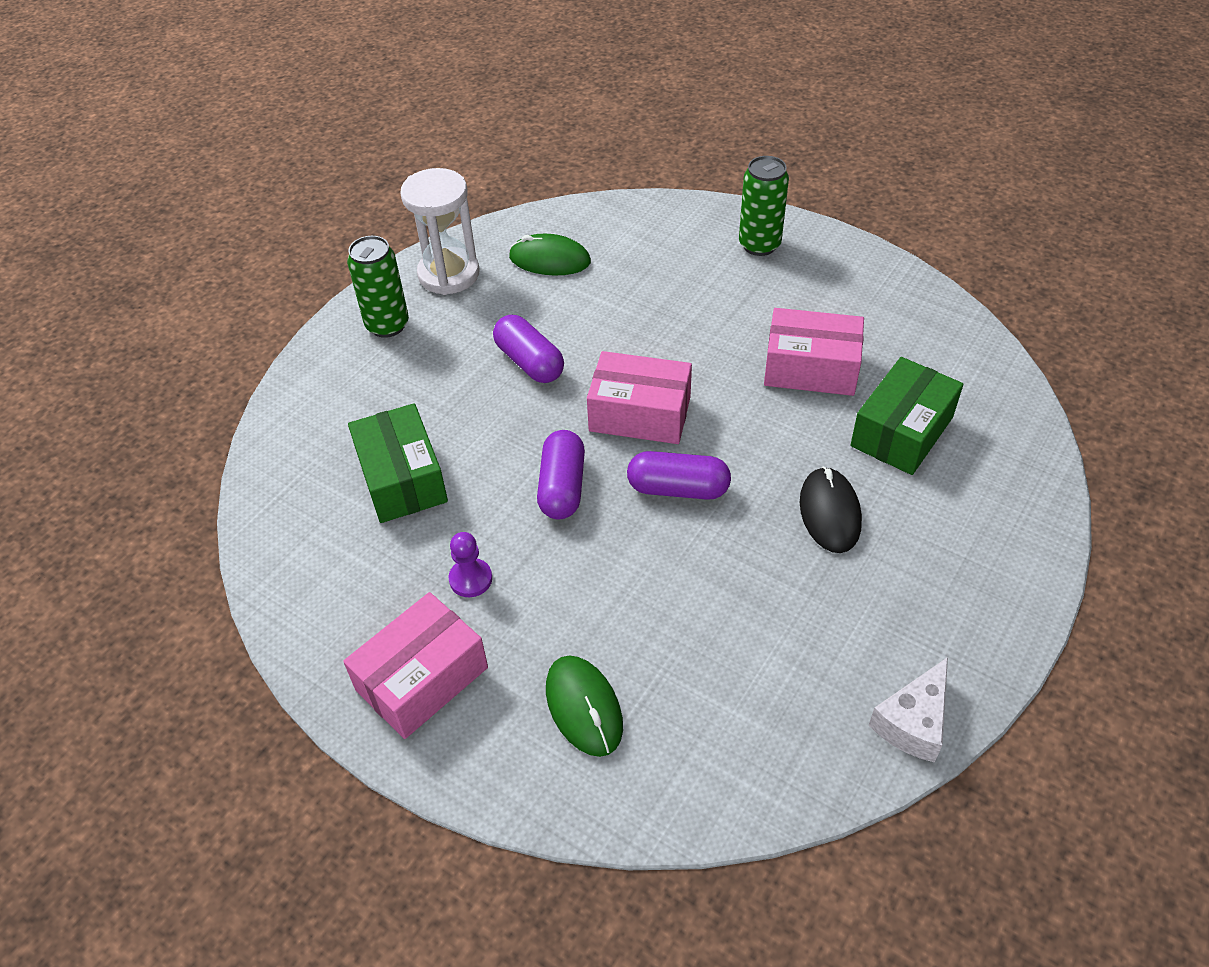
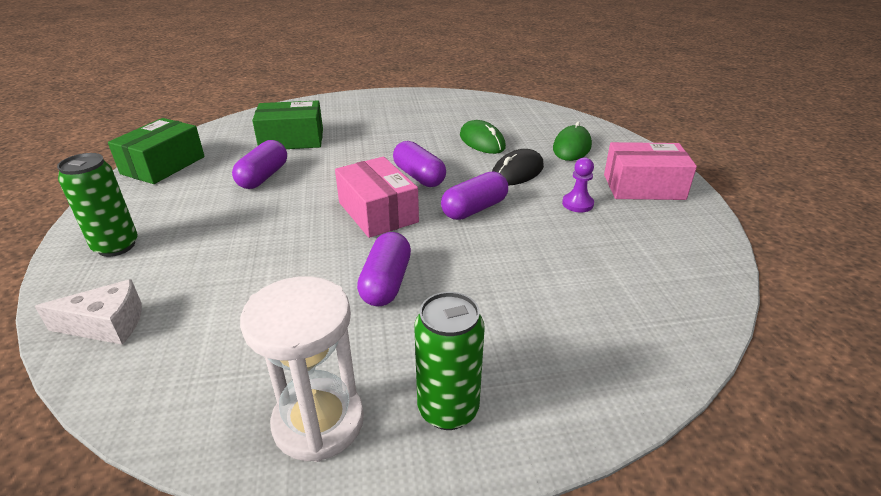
camera: 135 degrees left, 15 degrees down
green box [348,403,448,523] -> green box moved to [108,118,205,184]
green mouse [509,234,591,276] -> green mouse moved to [460,120,506,154]
pink box [764,308,864,396] -> purple capsule [232,140,287,189]
black mouse [800,467,862,553] -> black mouse moved to [492,149,544,185]
white cheese [869,657,948,762] -> white cheese moved to [34,279,142,345]

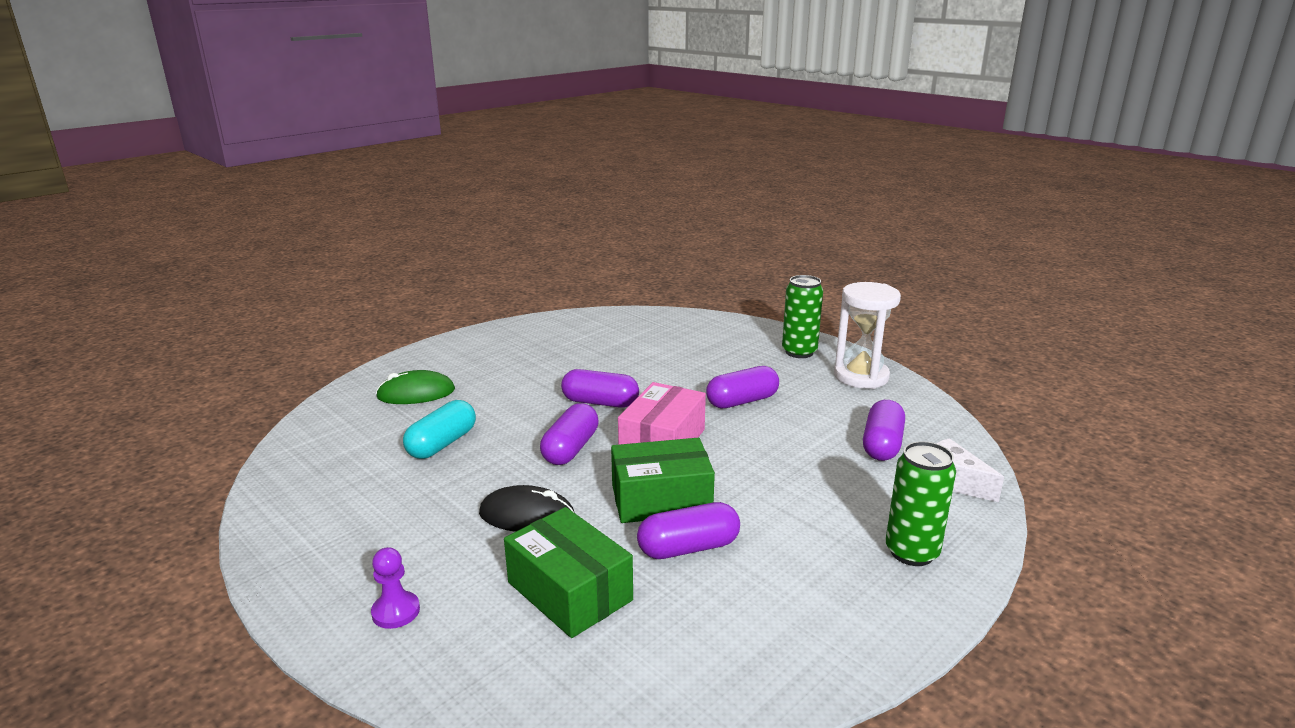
camera: 125 degrees left, 10 degrees down
green box [108,118,205,184] -> green box moved to [611,438,715,523]
green mouse [460,120,506,154] -> turquoise capsule [403,400,476,459]
black mouse [492,149,544,185] -> black mouse moved to [479,485,575,532]
purple pawn [562,157,594,212] -> purple pawn moved to [371,547,420,629]
pink box [604,142,697,200] -> none
none -> purple capsule [863,400,905,461]

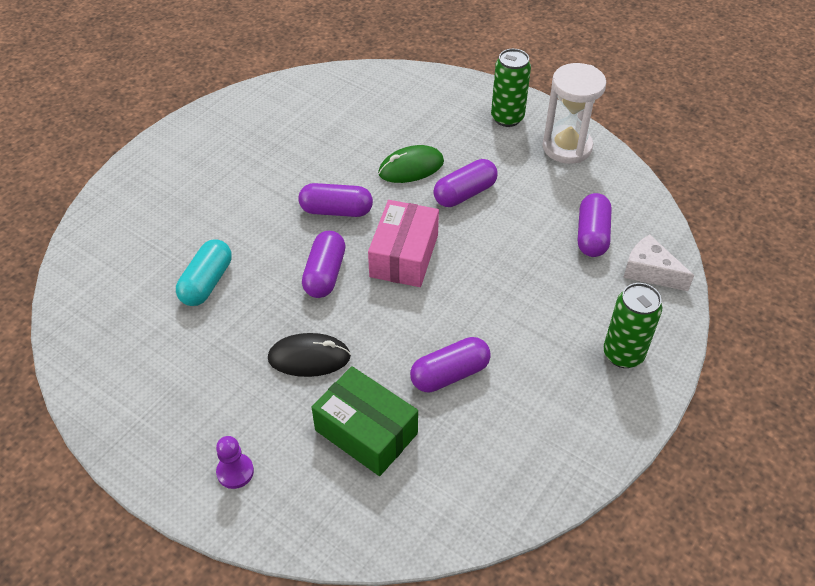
camera: 10 degrees left, 25 degrees up
green mouse [376,370,455,404] -> green mouse moved to [378,145,444,183]
green box [611,438,715,523] -> none

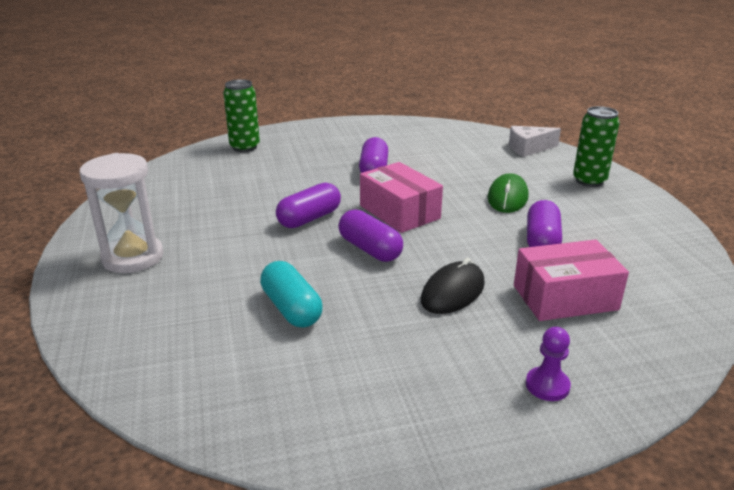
camera: 50 degrees left, 20 degrees down
green box [311,366,418,476] -> pink box [514,240,629,321]
green mouse [378,145,444,183] -> green mouse moved to [488,173,528,213]
green can [491,49,531,127] -> green can moved to [223,79,260,152]
white hourglass [542,63,606,164] -> white hourglass moved to [80,153,163,273]
purple capsule [578,193,612,257] -> none

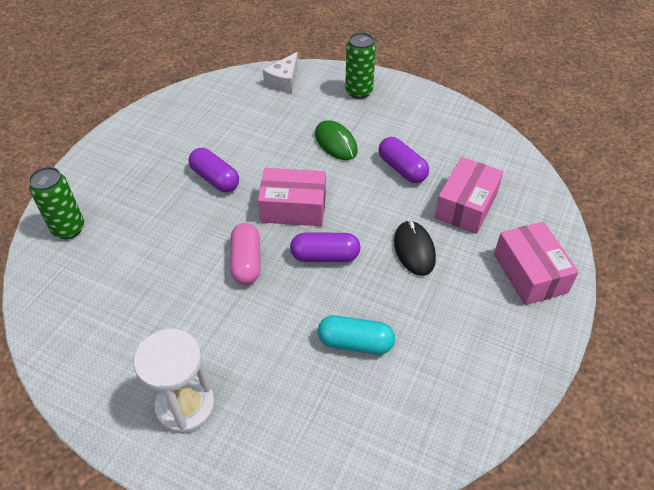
camera: 50 degrees left, 20 degrees up
purple capsule [276,182,341,228] -> pink capsule [230,223,261,285]
purple pawn [526,327,571,401] -> pink box [494,222,579,305]

